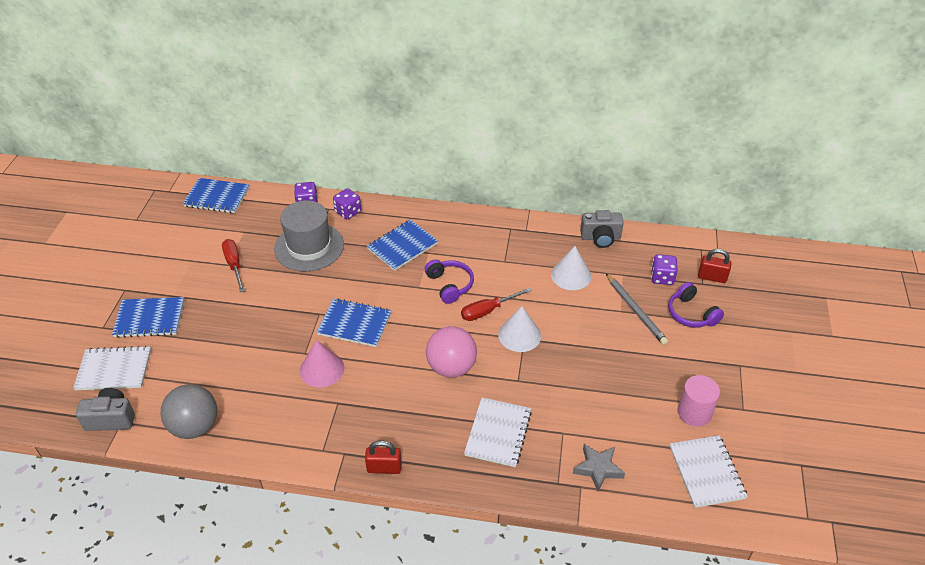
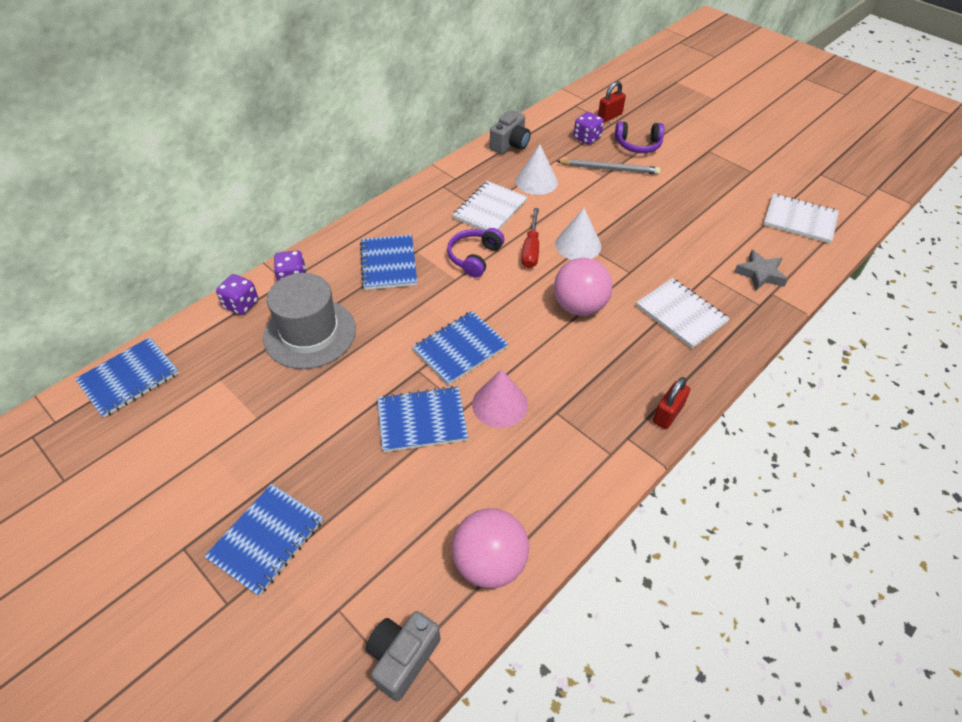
camera: 55 degrees left, 5 degrees up
white notebook [73,346,151,390] -> white notebook moved to [453,181,527,231]
grey ball [161,384,217,439] -> pink ball [452,508,529,588]
red screwdriver [222,239,245,292] -> none
purple headphones [424,260,474,304] -> purple headphones turned 75 degrees counterclockwise [447,228,504,278]
pink cylinder [678,375,720,427] -> none
none -> blue notebook [377,386,468,452]

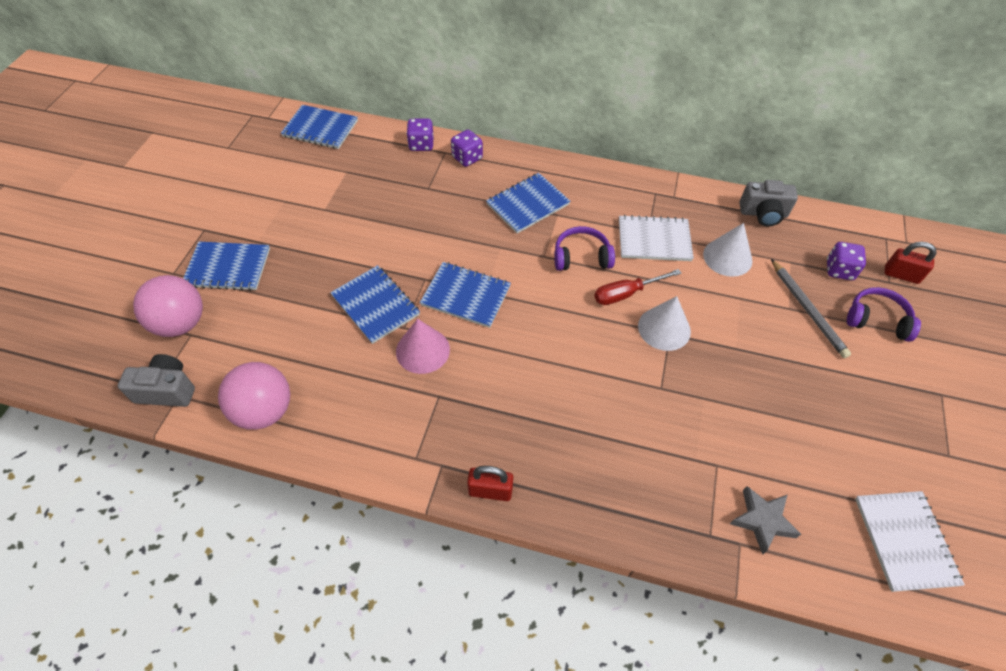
camera: 60 degrees right, 5 degrees up
grey hat [263,273,356,369] -> none
pink ball [554,258,612,316] -> pink ball moved to [133,275,203,337]
purple headphones [615,121,664,153] -> purple headphones turned 135 degrees clockwise [847,287,921,342]
white notebook [636,278,730,348] -> none

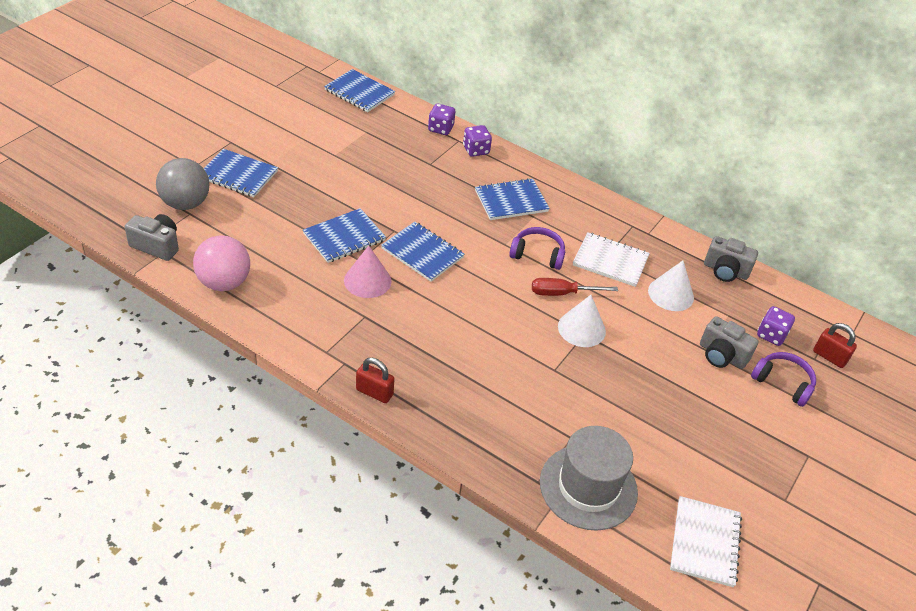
camera: 15 degrees right, 10 degrees down
pink ball [133,275,203,337] -> grey ball [156,158,209,210]
blue notebook [330,265,420,344] -> blue notebook turned 75 degrees clockwise [303,208,386,263]
grey star [730,486,801,555] -> grey hat [540,426,638,530]
grey pencil [771,259,851,358] -> grey camera [700,316,759,369]

